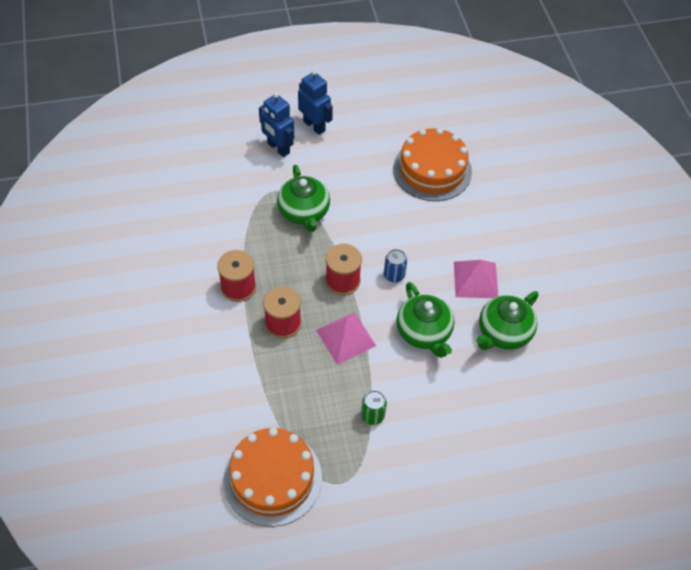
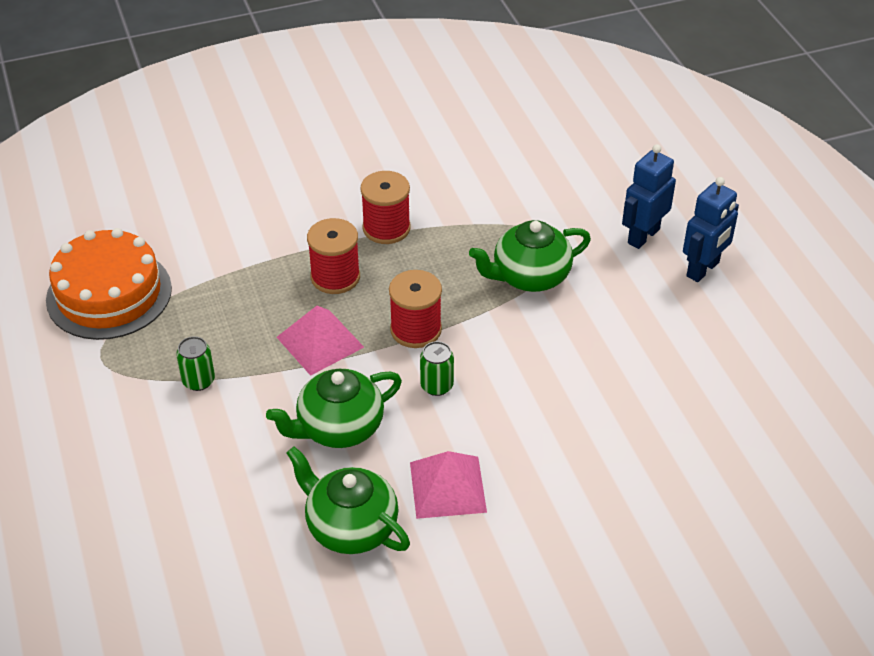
camera: 85 degrees right, 10 degrees down
blue can [384,249,407,283] -> green can [420,341,454,396]
orange cake [393,128,472,201] -> none

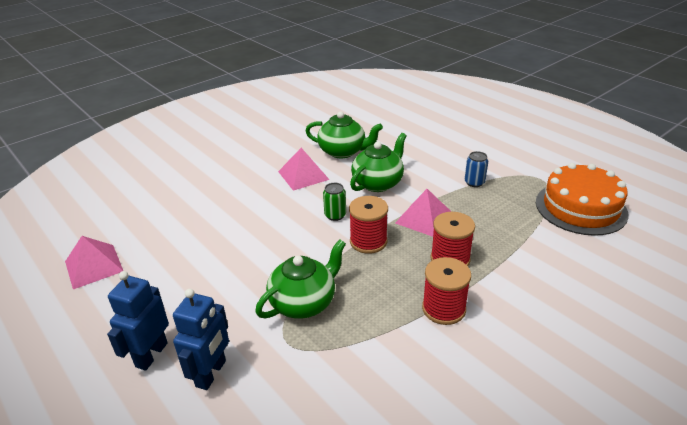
camera: 160 degrees right, 10 degrees down
green can [176,336,215,391] -> blue can [465,151,488,187]
none -> pink pyramid [65,236,123,289]

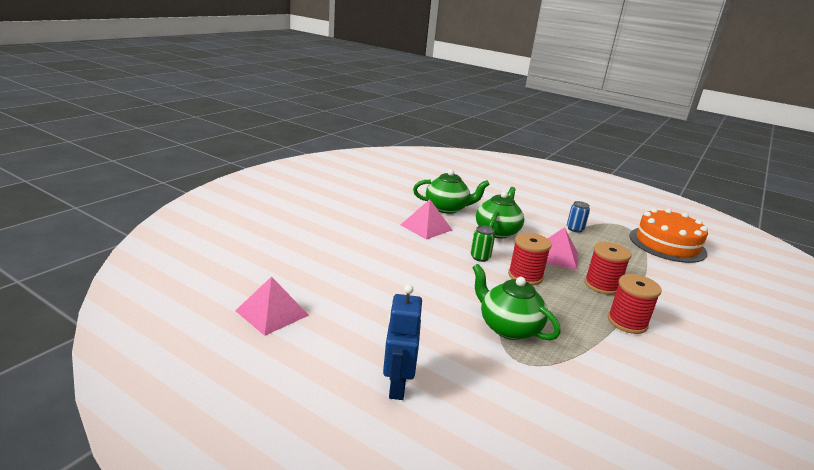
camera: 20 degrees left, 10 degrees down
blue robot [173,289,229,390] -> none
green teapot [255,240,346,319] -> green teapot turned 75 degrees counterclockwise [472,264,561,340]

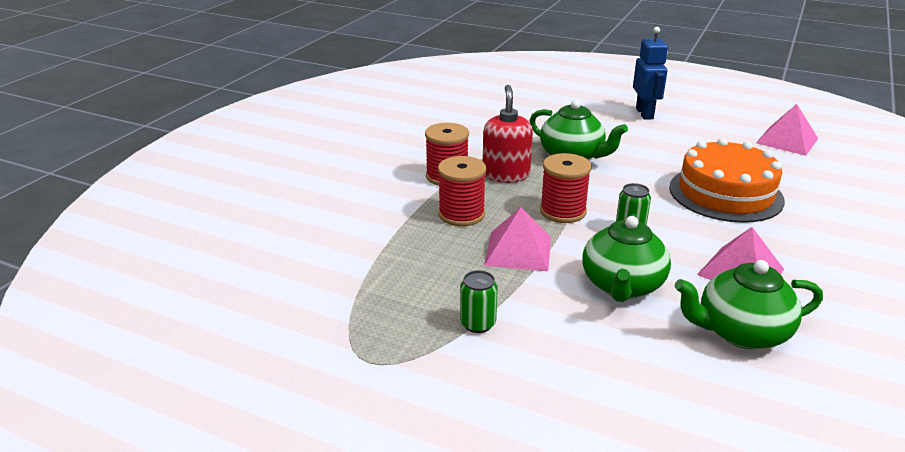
camera: 175 degrees right, 5 degrees up
blue can [567,201,590,233] -> green can [460,270,498,333]
orange cake [629,208,708,263] -> orange cake moved to [669,138,785,223]
none -> red soap dispenser [483,85,533,183]

